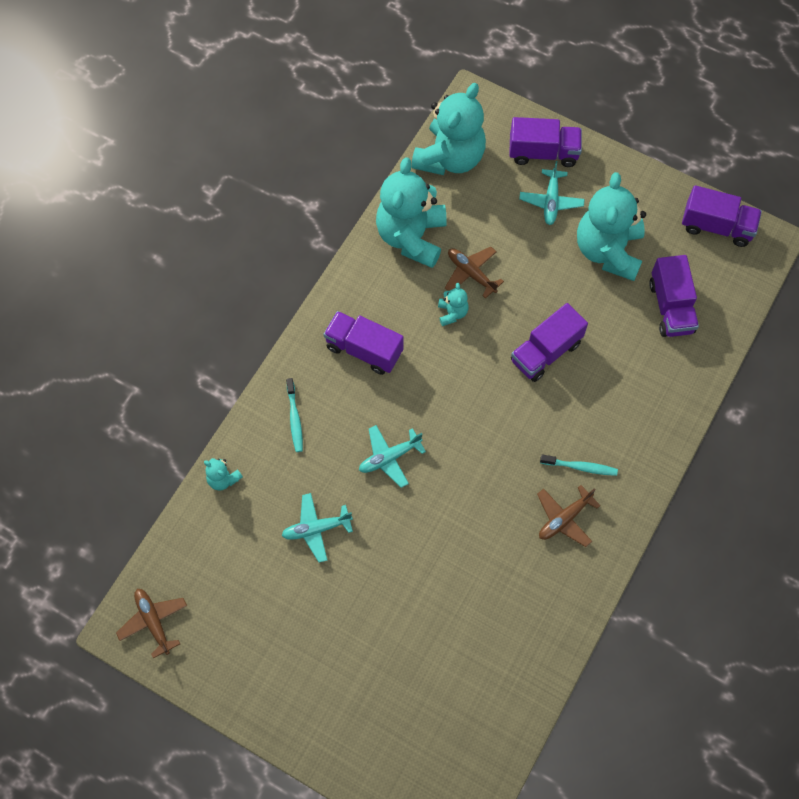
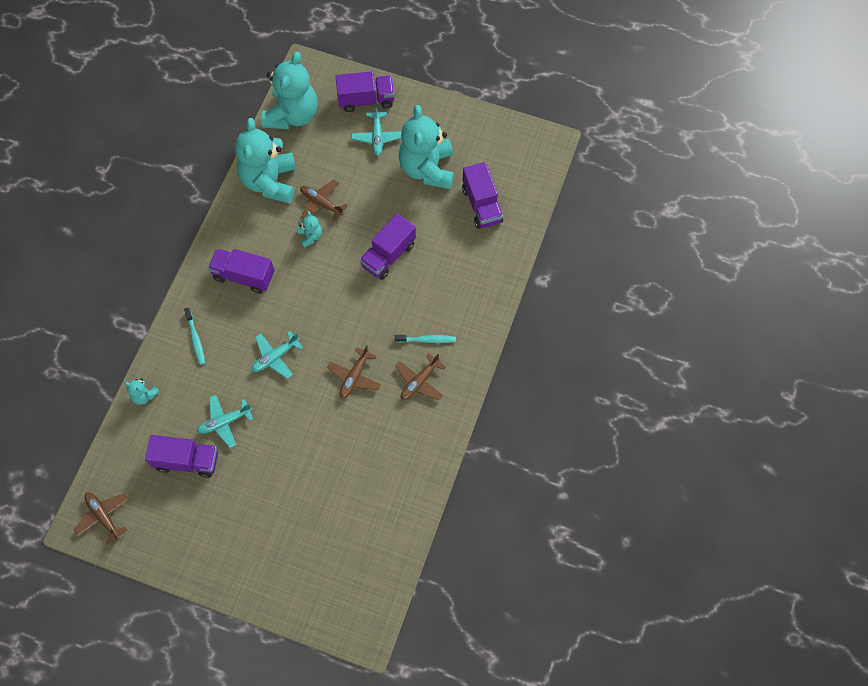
camera: 10 degrees left, 0 degrees up
purple truck [682,185,762,247] -> purple truck moved to [145,435,218,478]
none -> brown plane [327,345,381,399]

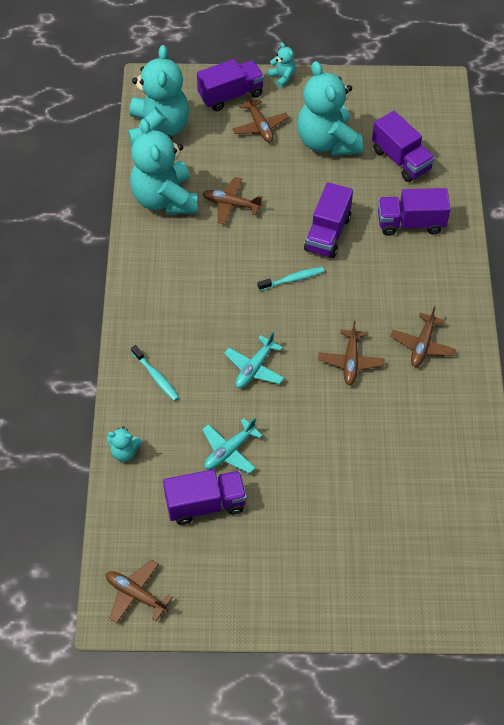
camera: 20 degrees left, 10 degrees down
purple truck [208,249,274,294] -> purple truck moved to [378,188,451,236]
turquoise teddy bear [298,211,322,248] -> turquoise teddy bear moved to [267,42,295,88]
turquoise plane [351,105,402,156] -> brown plane [232,92,289,142]
turquoise toothbrush [394,335,456,343] -> turquoise toothbrush moved to [258,267,324,291]

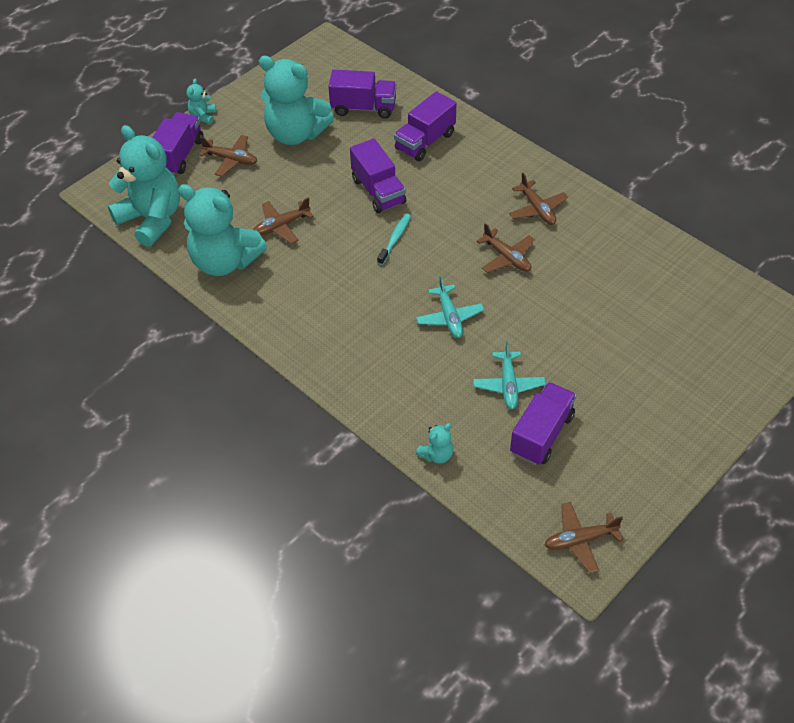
camera: 45 degrees left, 5 degrees down
turquoise toothbrush [131,345,179,401] -> none
turquoise teddy bear [267,42,295,88] -> turquoise teddy bear turned 90 degrees counterclockwise [187,79,216,124]

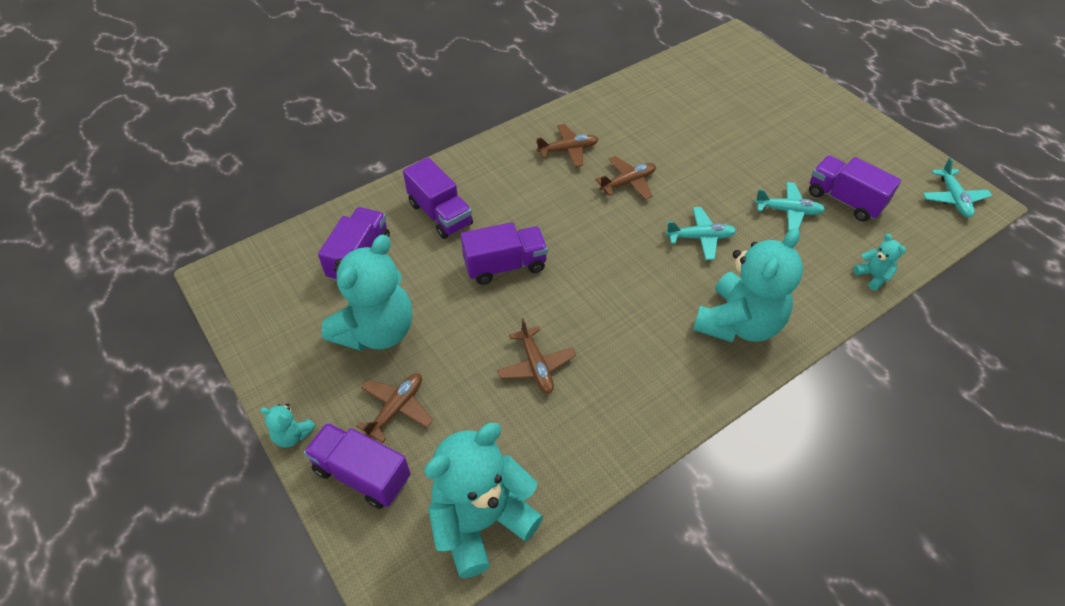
camera: 80 degrees left, 0 degrees up
turquoise teddy bear [178,184,267,276] -> turquoise teddy bear moved to [693,228,803,342]
turquoise toothbrush [377,214,411,265] -> none
brown plane [545,502,623,573] -> turquoise plane [923,158,992,217]

